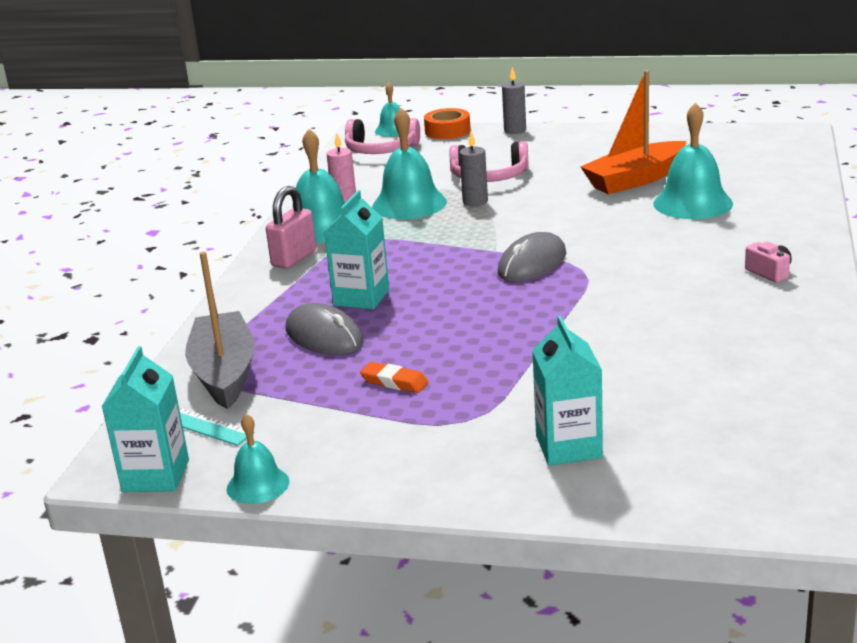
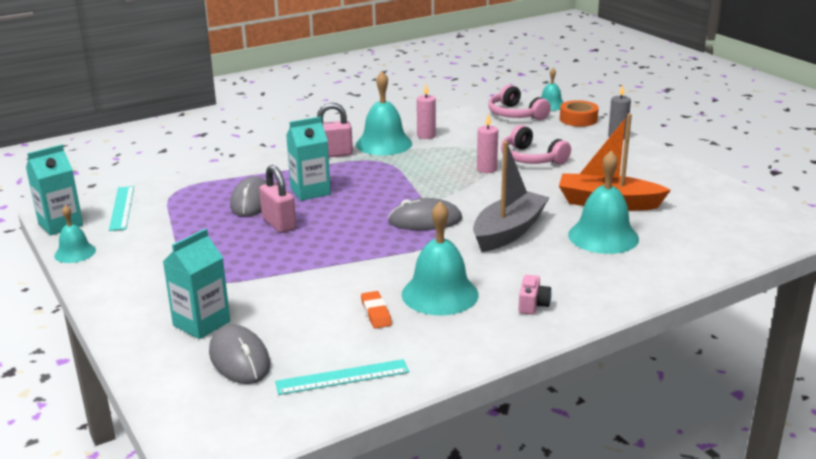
camera: 45 degrees right, 0 degrees up
grey boat [185,252,255,409] -> grey boat moved to [473,141,550,252]
orange eraser [360,362,429,393] -> orange eraser moved to [361,291,392,329]
turquoise bell [372,108,447,219] -> turquoise bell moved to [402,201,479,315]
grey candle [459,132,488,206] -> pink candle [477,113,498,173]
none -> grey mouse [209,324,270,384]
none -> pink padlock [259,165,296,233]
none -> turquoise ruler [275,359,409,395]

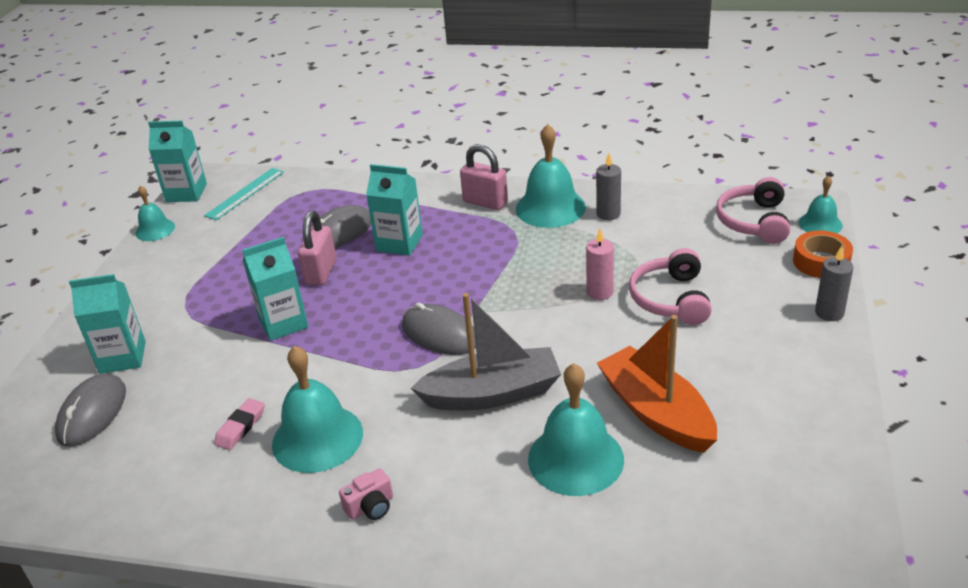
camera: 45 degrees right, 10 degrees up
turquoise ruler [275,359,409,395] -> none
orange eraser [361,291,392,329] -> pink eraser [214,398,264,450]
pink candle [417,84,436,139] -> grey candle [596,153,621,220]
none -> turquoise carton [242,237,308,341]

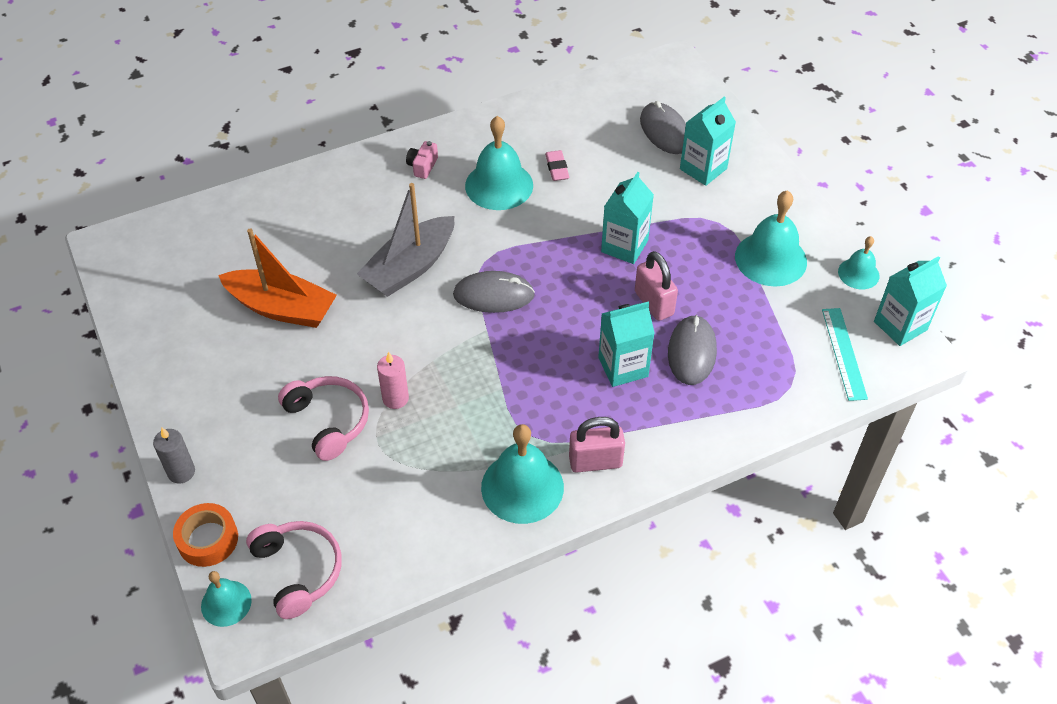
camera: 140 degrees right, 15 degrees up
turquoise bell [528,363,624,496] -> turquoise bell moved to [735,190,807,287]
grey candle [596,153,621,220] -> none

